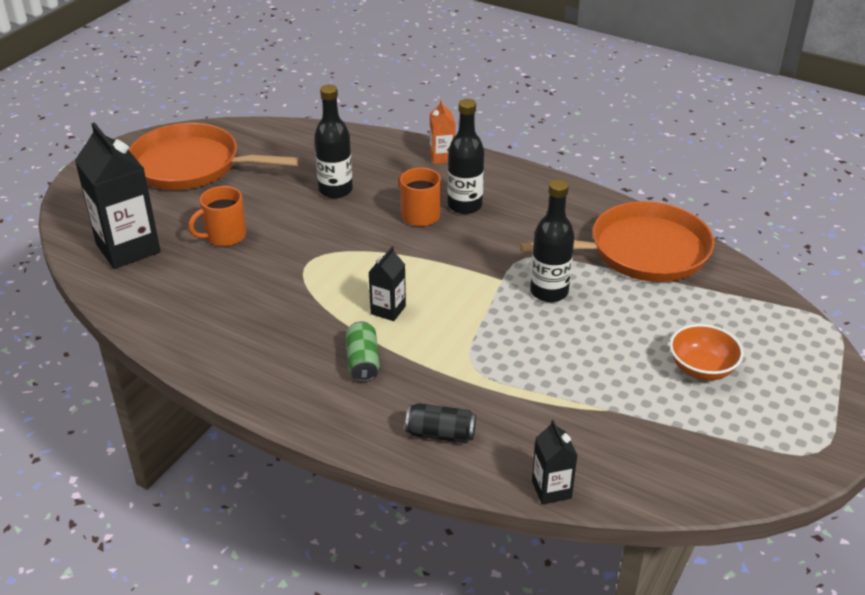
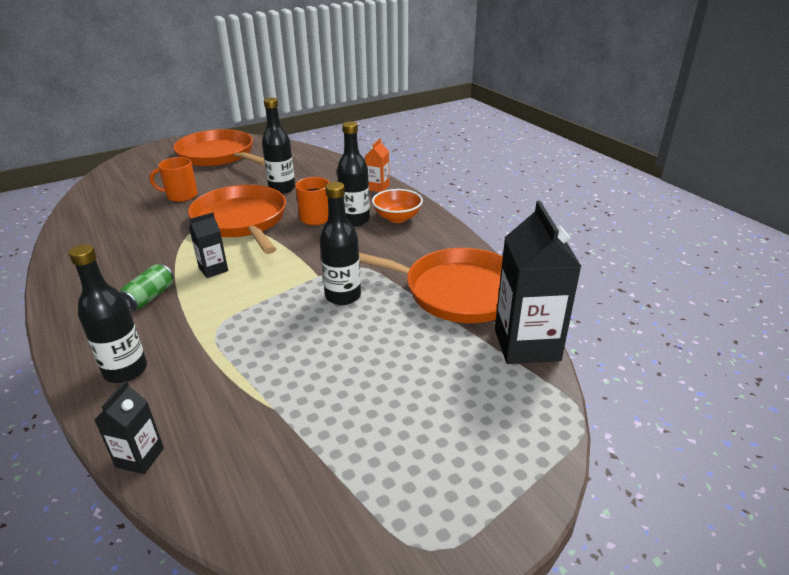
camera: 30 degrees right, 5 degrees down
black carton [75,122,161,269] -> black carton moved to [495,201,581,364]
black can [405,403,476,443] -> black bottle [69,244,147,383]
orange bowl [670,324,744,380] -> orange bowl moved to [372,189,423,223]
none -> orange pan [188,185,286,254]

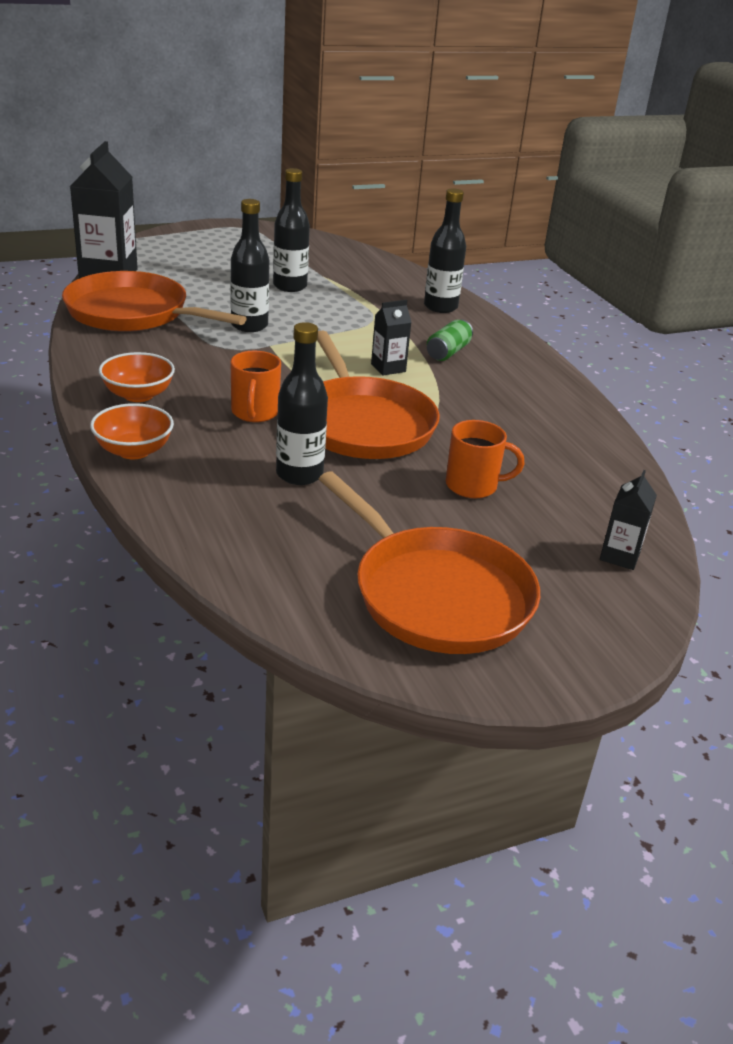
camera: 175 degrees left, 0 degrees up
black carton [94,381,164,474] -> black carton moved to [600,470,657,570]
black bottle [337,121,370,226] -> black bottle moved to [273,168,310,292]
orange carton [365,138,389,192] -> orange bowl [90,403,174,459]

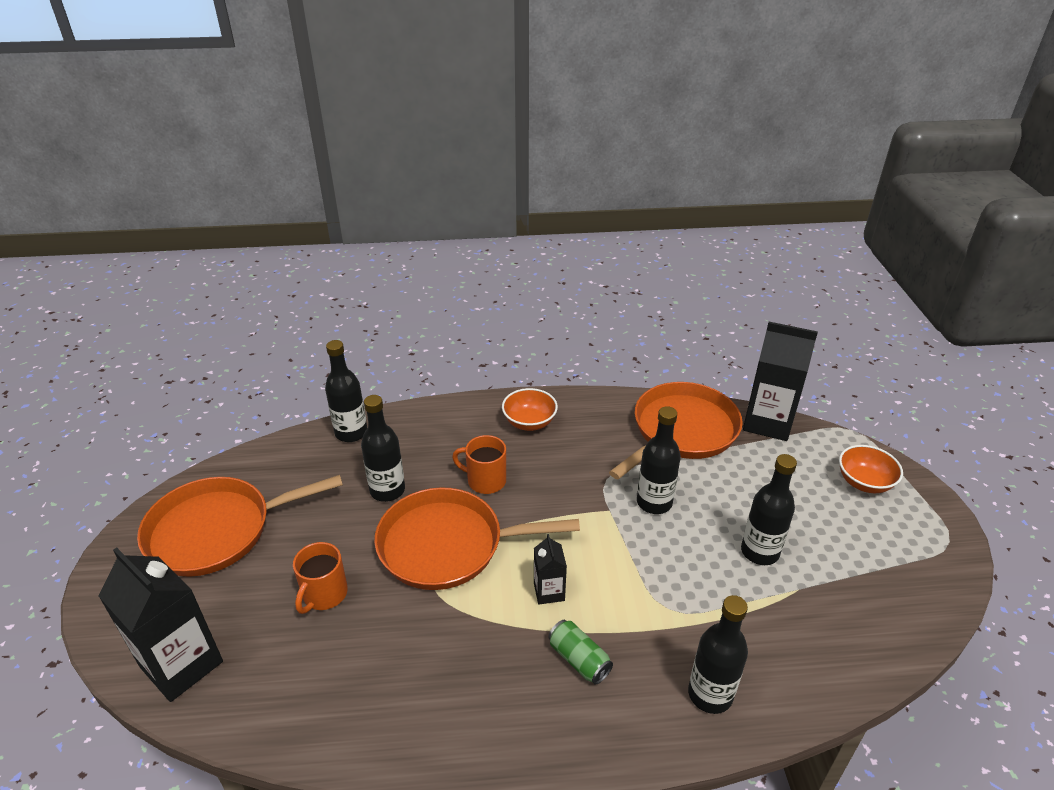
camera: 110 degrees right, 5 degrees up
orange bowl [90,403,174,459] -> orange bowl moved to [839,445,903,493]
black carton [600,470,657,570] -> black carton [99,548,223,702], size x2.00
none -> black bottle [325,340,367,442]

